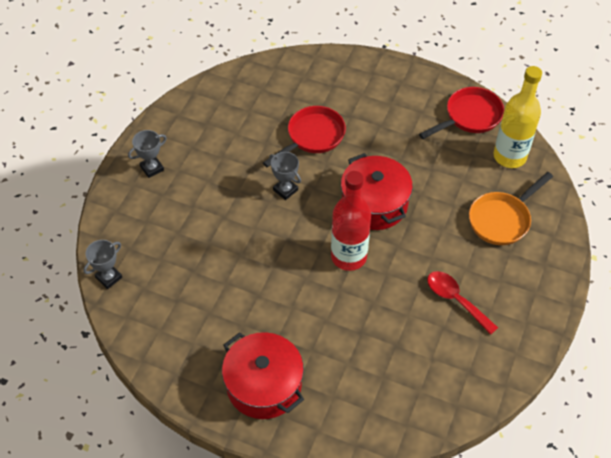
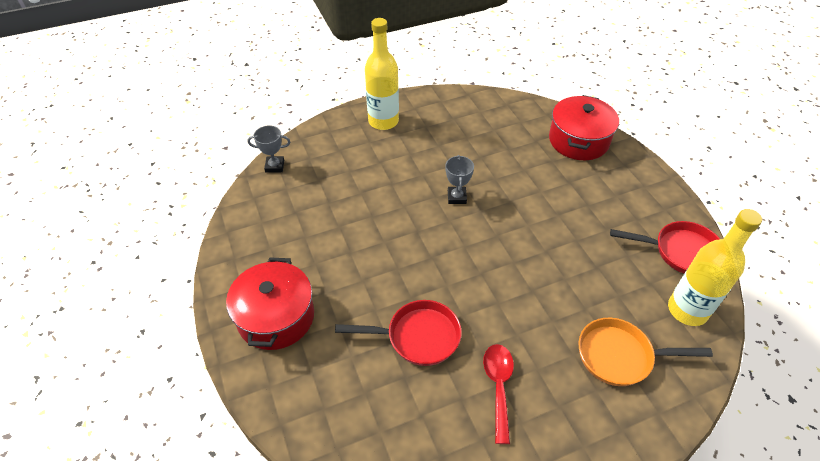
camera: 45 degrees right, 5 degrees down
grey trophy [128,130,167,178] -> yellow bottle [365,18,399,130]
red pan [263,106,346,168] -> red pan moved to [335,300,462,366]
red bottle [331,171,371,271] -> none
red pot [341,153,413,230] -> red pot moved to [549,95,619,160]

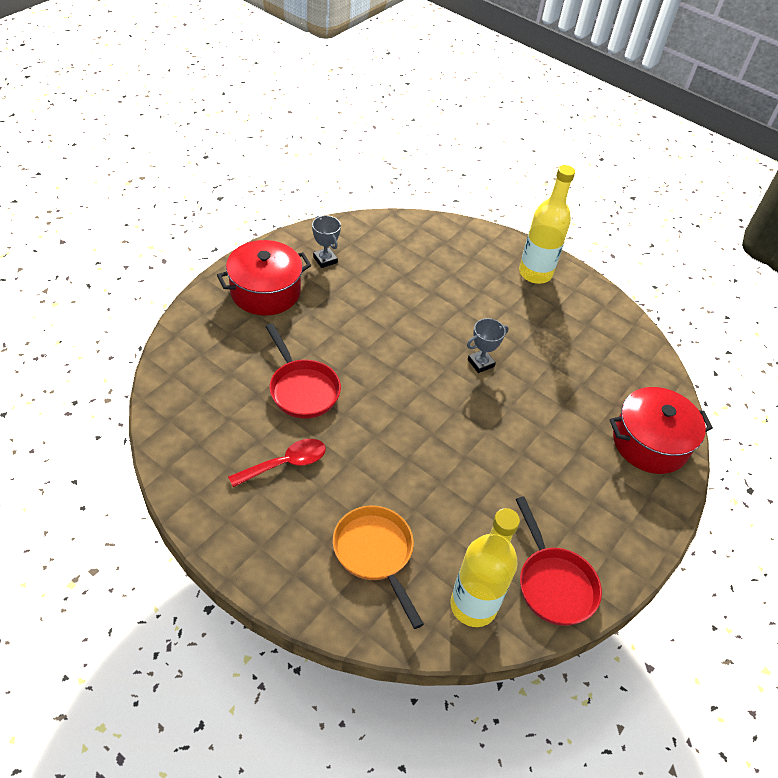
camera: 55 degrees right, 0 degrees up
grey trophy [247,125,290,173] -> grey trophy moved to [312,215,341,268]

